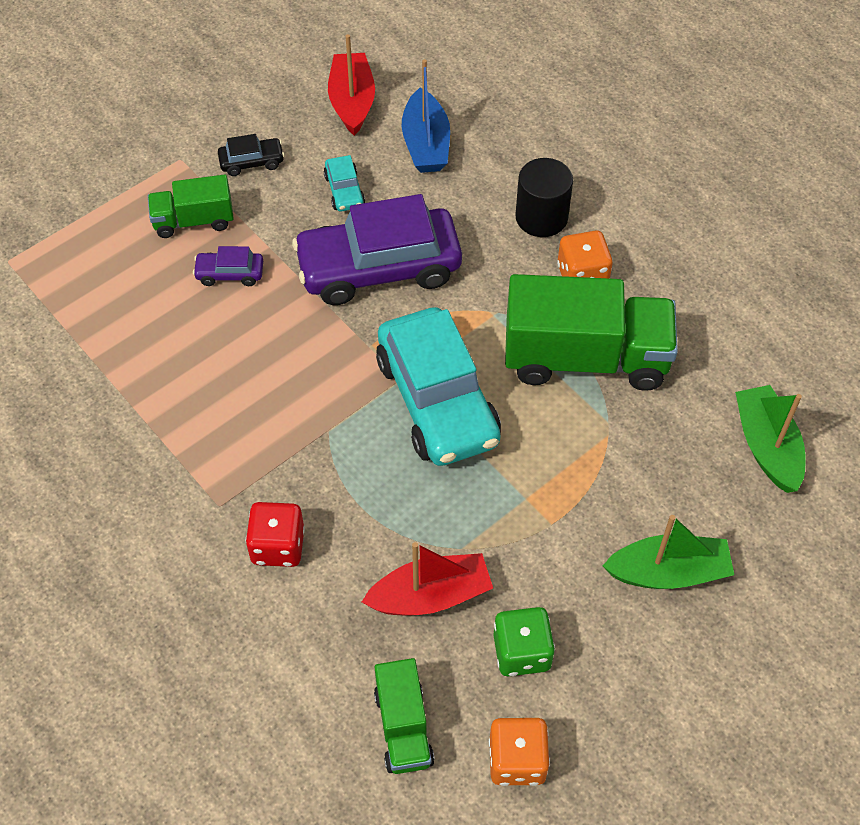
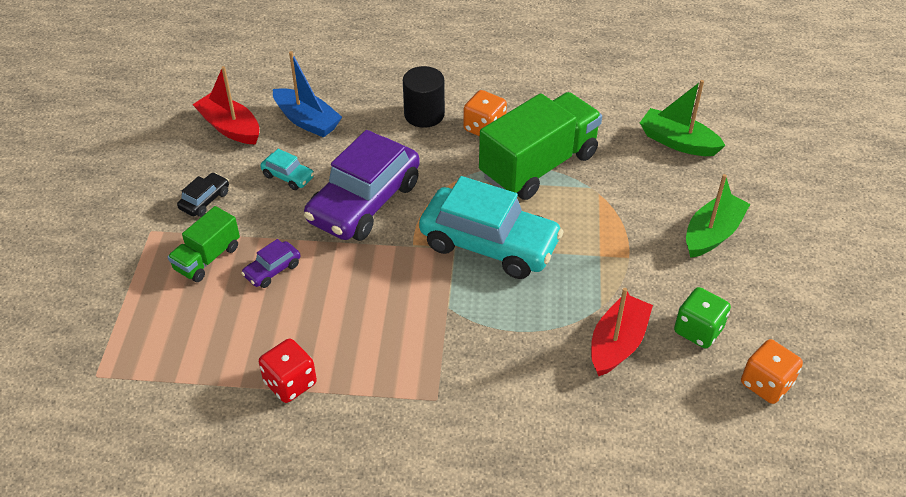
camera: 45 degrees left, 10 degrees down
red dice [246,502,305,567] -> red dice moved to [259,339,317,403]
green truck [374,658,435,774] -> none

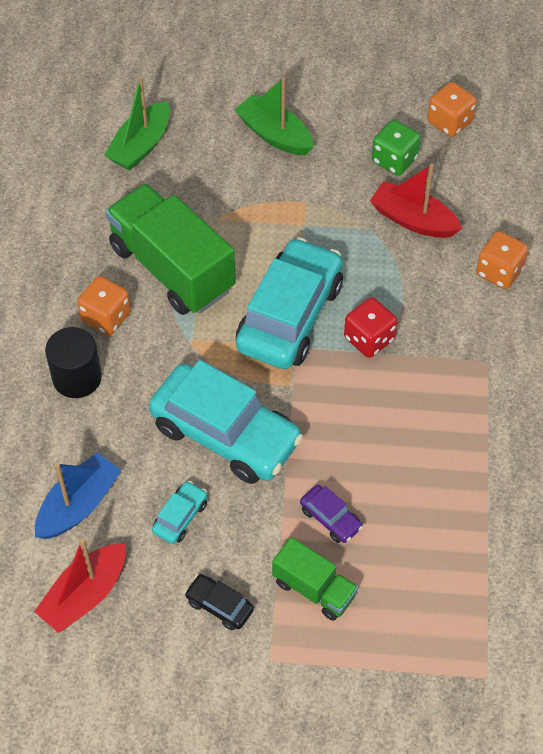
camera: 90 degrees left, 10 degrees up
red dice [259,339,317,403] -> red dice moved to [344,297,397,358]
purple car [304,130,420,241] -> turquoise car [149,360,303,484]
none -> orange dice [476,231,529,289]

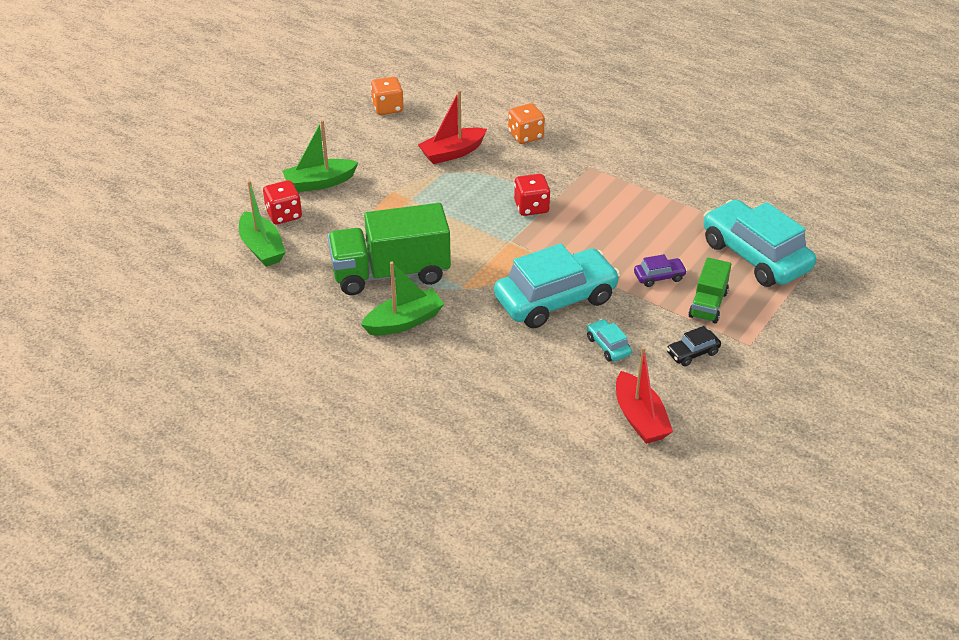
camera: 60 degrees left, 15 degrees down
blue boat [35,452,122,539] -> none
black cylinder [45,327,102,398] -> none
orange dice [77,276,131,335] -> green boat [361,262,444,335]
turquoise car [236,237,343,369] -> turquoise car moved to [703,200,816,287]
green truck [272,537,358,621] -> green truck turned 135 degrees clockwise [688,258,731,324]
green dice [372,120,421,176] -> none
none -> red dice [263,180,302,224]

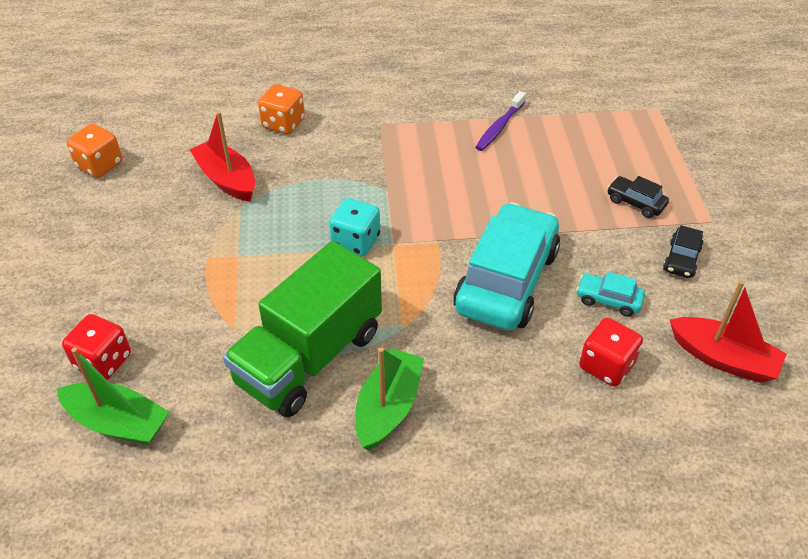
camera: 40 degrees left, 5 degrees up
green boat [282,120,359,192] -> none
red boat [418,90,487,164] -> red boat turned 120 degrees clockwise [190,111,255,201]
red dice [514,174,551,216] -> red dice moved to [579,318,643,387]
purple car [634,254,687,287] -> none
green truck [688,258,731,324] -> black car [607,176,669,218]
turquoise car [703,200,816,287] -> none
none -> turquoise dice [330,198,380,256]
none -> purple toothbrush [475,91,526,151]

